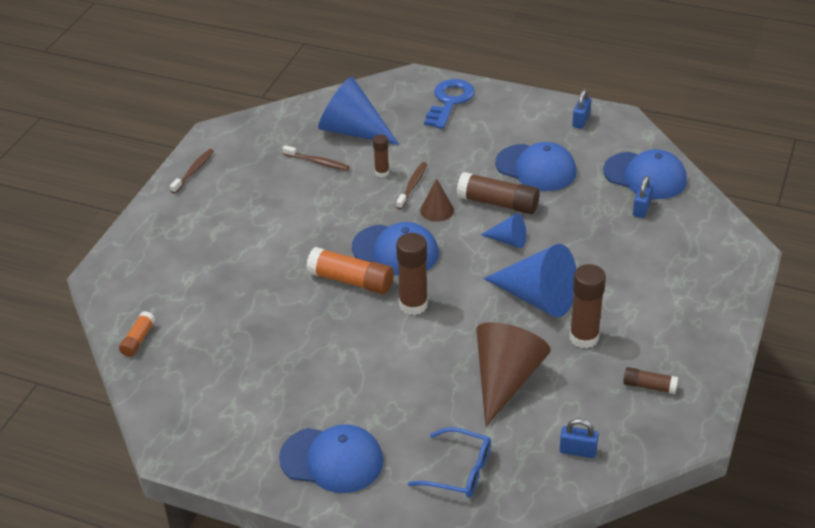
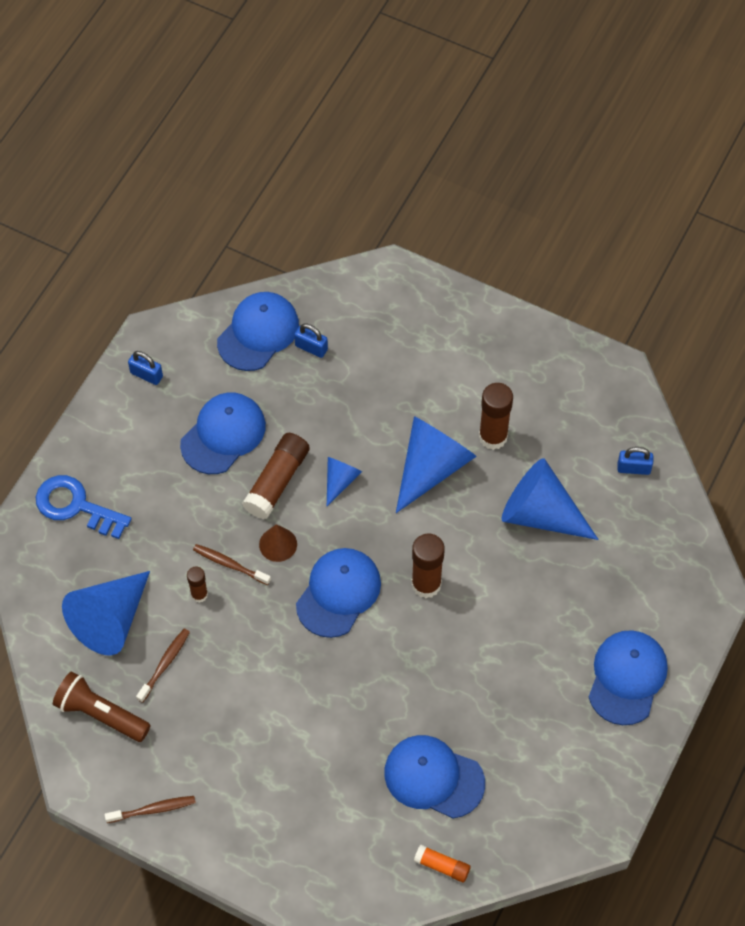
camera: 85 degrees left, 20 degrees up
brown toothbrush [170,149,214,194] -> brown toothbrush turned 135 degrees clockwise [104,796,196,823]
orange glue stick [306,247,394,294] -> none
blue glasses [408,427,491,498] -> none
brown cone [476,322,551,427] -> blue cone [502,458,599,540]
blue padlock [559,419,599,458] -> blue padlock turned 75 degrees clockwise [617,447,653,475]
brown glue stick [623,367,678,394] -> none
none -> brown flashlight [53,672,151,742]
none -> blue cap [384,735,485,818]

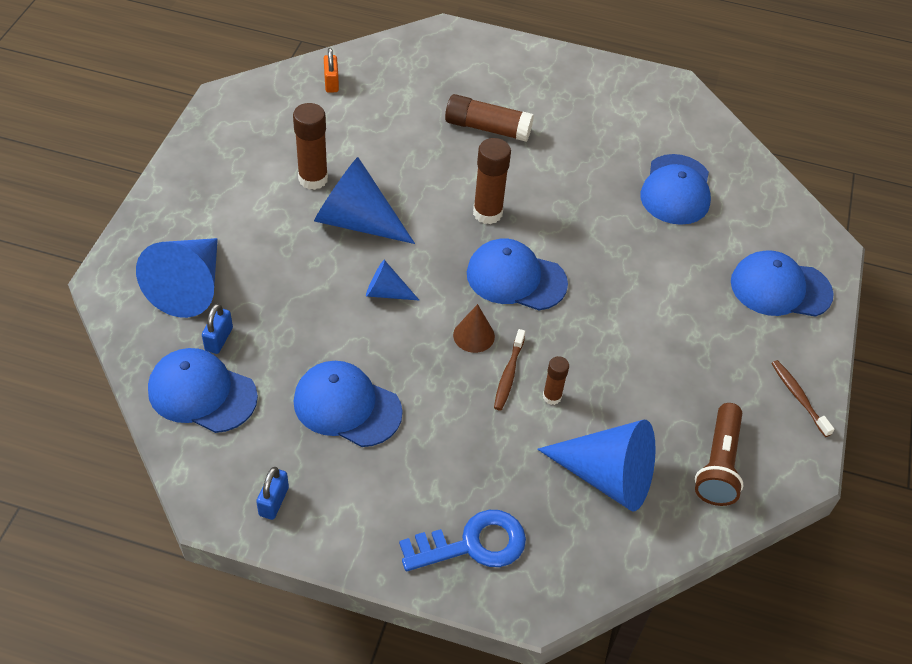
camera: 105 degrees left, 10 degrees down
blue key [36,475,132,539] -> blue key turned 120 degrees counterclockwise [399,510,526,571]
brown toothbrush [136,628,190,703] -> none
brown glue stick [242,433,310,519] -> brown glue stick moved to [445,94,534,142]
orange glue stick [414,844,471,883] -> none
blue cone [502,458,599,540] -> blue cone moved to [136,238,218,318]
blue cap [589,630,668,725] -> blue cap moved to [731,250,834,317]
blue padlock [617,447,653,475] -> orange padlock [324,48,339,93]

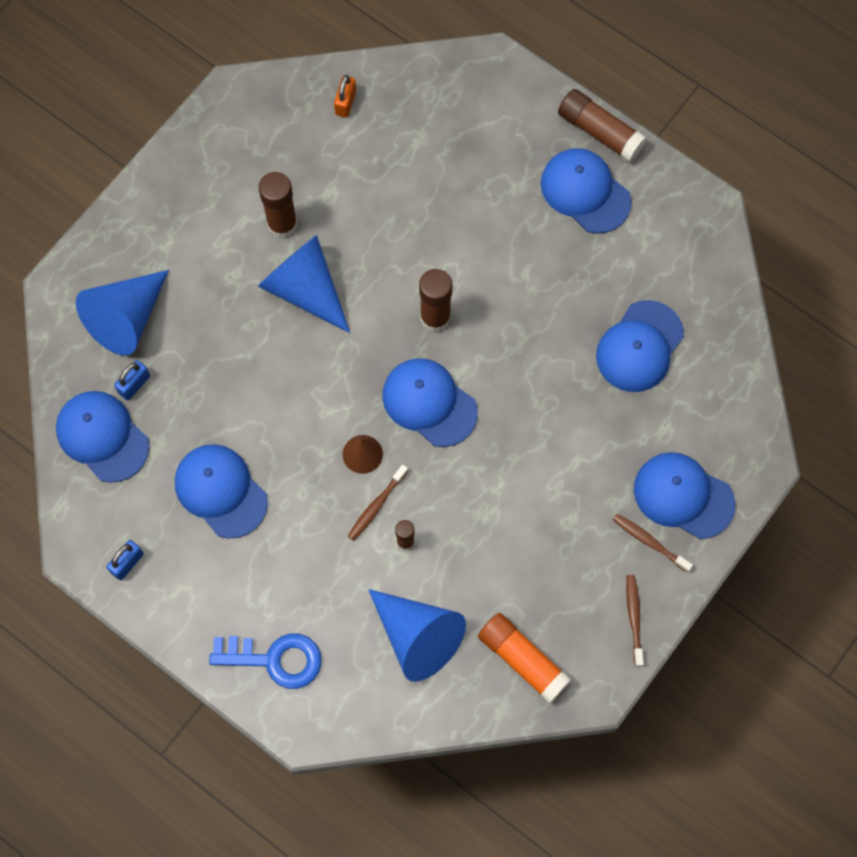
camera: 25 degrees right, 20 degrees up
blue cone [366,260,420,301] -> none
brown glue stick [445,94,534,142] -> brown glue stick moved to [558,89,647,162]
brown flashlight [695,403,744,506] -> orange glue stick [478,613,572,704]
none -> blue cap [541,148,632,234]
none -> brown toothbrush [613,514,693,573]

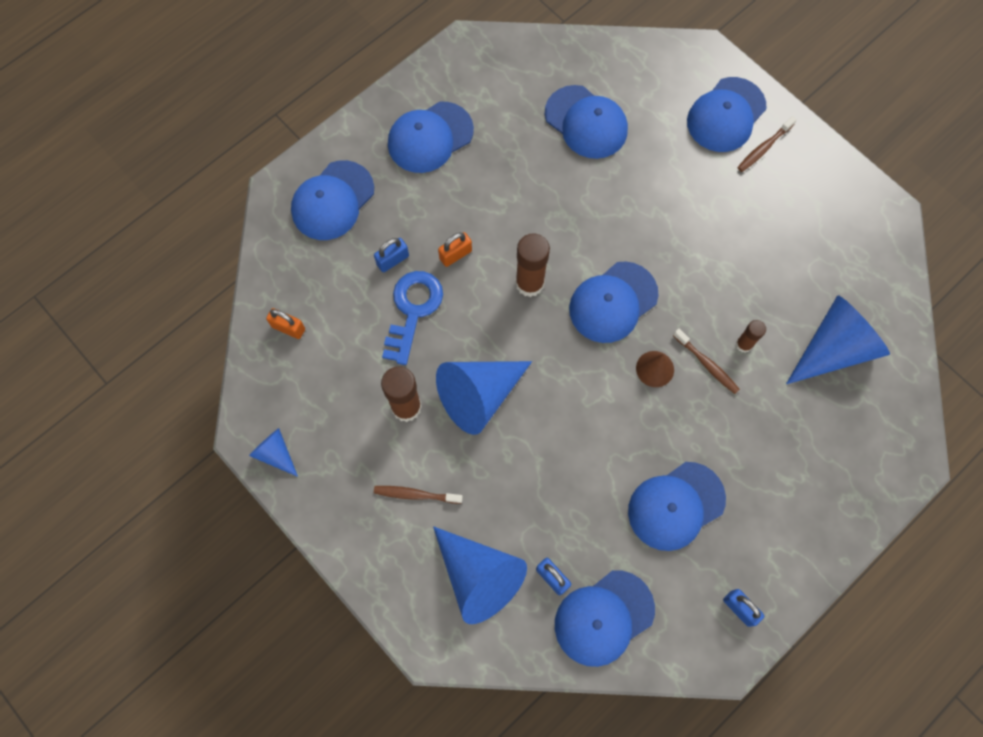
camera: 80 degrees left, 0 degrees up
blue key [209,633,322,689] -> blue key moved to [382,271,443,365]
orange glue stick [478,613,572,704] -> none
brown glue stick [558,89,647,162] -> none
brown toothbrush [626,575,644,667] -> brown toothbrush moved to [374,486,463,504]
none -> blue cone [249,428,298,477]
none -> blue cap [291,160,374,240]
none -> blue padlock [374,238,409,272]
none -> orange padlock [438,232,472,267]

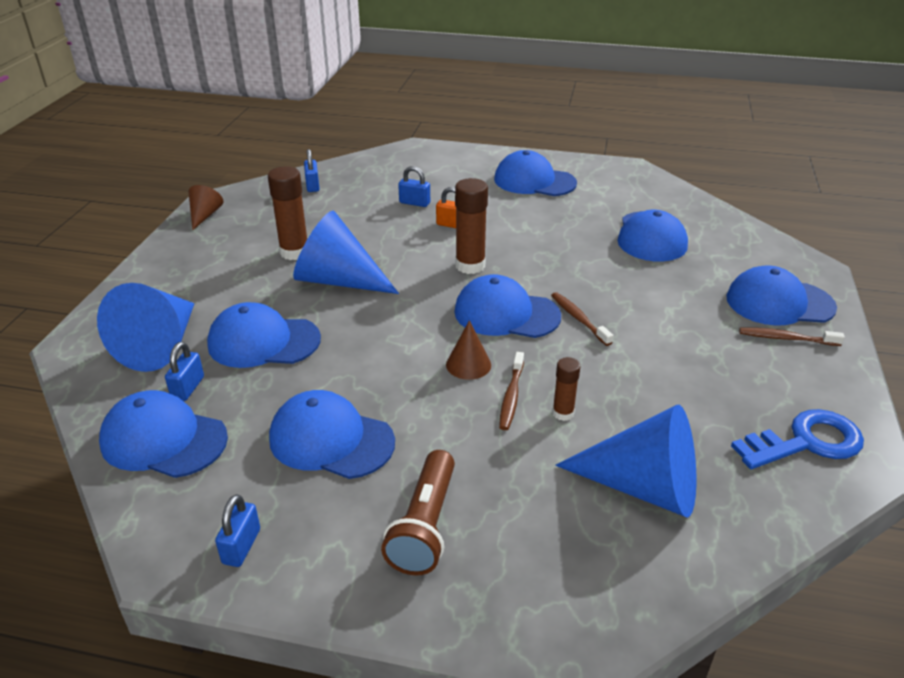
camera: 55 degrees right, 35 degrees down
blue cone [249,428,298,477] -> brown cone [189,185,223,230]
orange padlock [266,308,305,339] -> blue padlock [304,149,320,192]
blue cap [291,160,374,240] -> blue cap moved to [207,302,321,368]
brown toothbrush [374,486,463,504] -> brown toothbrush moved to [551,292,613,346]
blue key [382,271,443,365] -> blue key moved to [731,409,864,469]
none -> brown flashlight [381,450,455,575]

